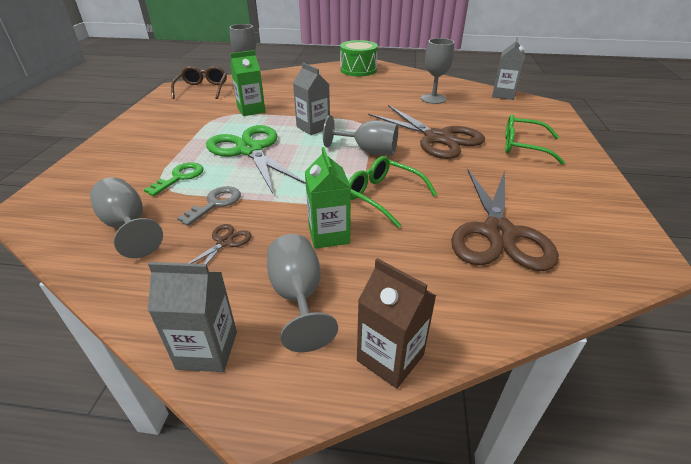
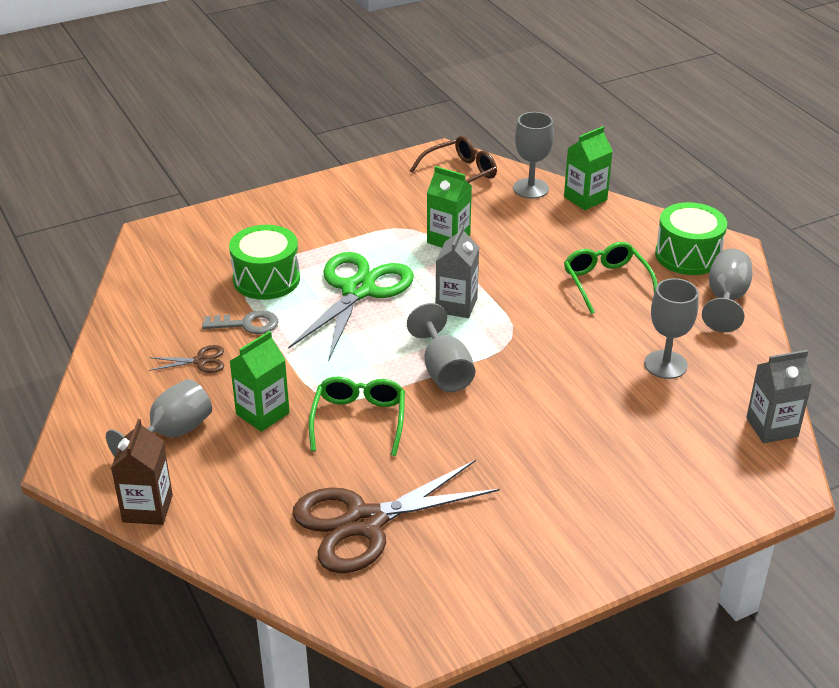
camera: 55 degrees right, 0 degrees up
grey goblet [90,177,163,258] -> grey goblet moved to [702,249,752,332]
green key [144,162,203,196] -> green drum [229,225,300,300]
grey carton [148,262,237,372] -> none
brown scissors [368,105,485,159] -> none
green glasses [505,114,565,165] -> green glasses moved to [564,242,657,314]
none -> green carton [564,126,613,210]

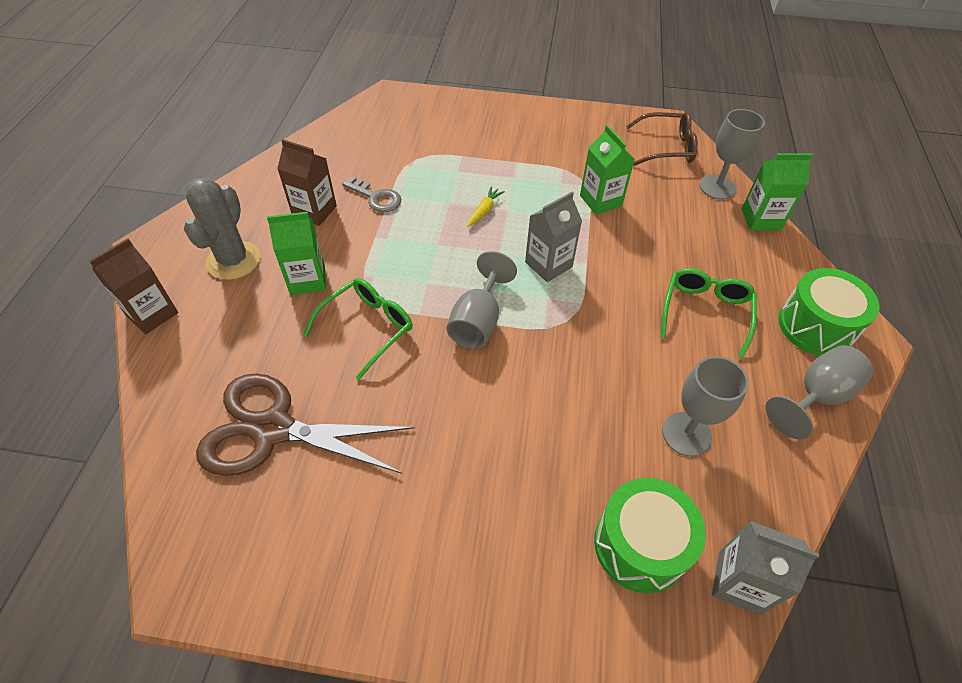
camera: 35 degrees right, 15 degrees up
grey goblet [106,379,212,457] -> grey cactus [184,177,260,280]
brown scissors [149,345,224,373] -> brown carton [277,139,337,226]
green drum [229,225,300,300] -> green drum moved to [594,478,706,593]
green scissors [288,252,414,361] -> yellow carrot [467,186,505,227]

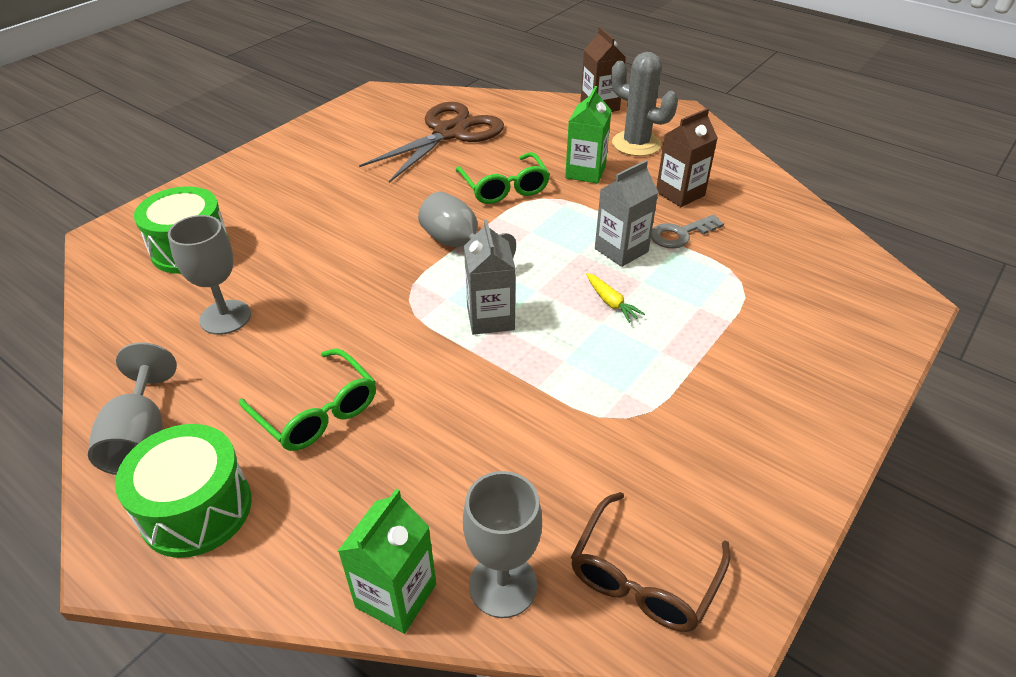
camera: 120 degrees right, 10 degrees down
green carton [580,125,635,215] -> none
grey carton [712,521,819,615] -> grey carton moved to [595,160,659,267]

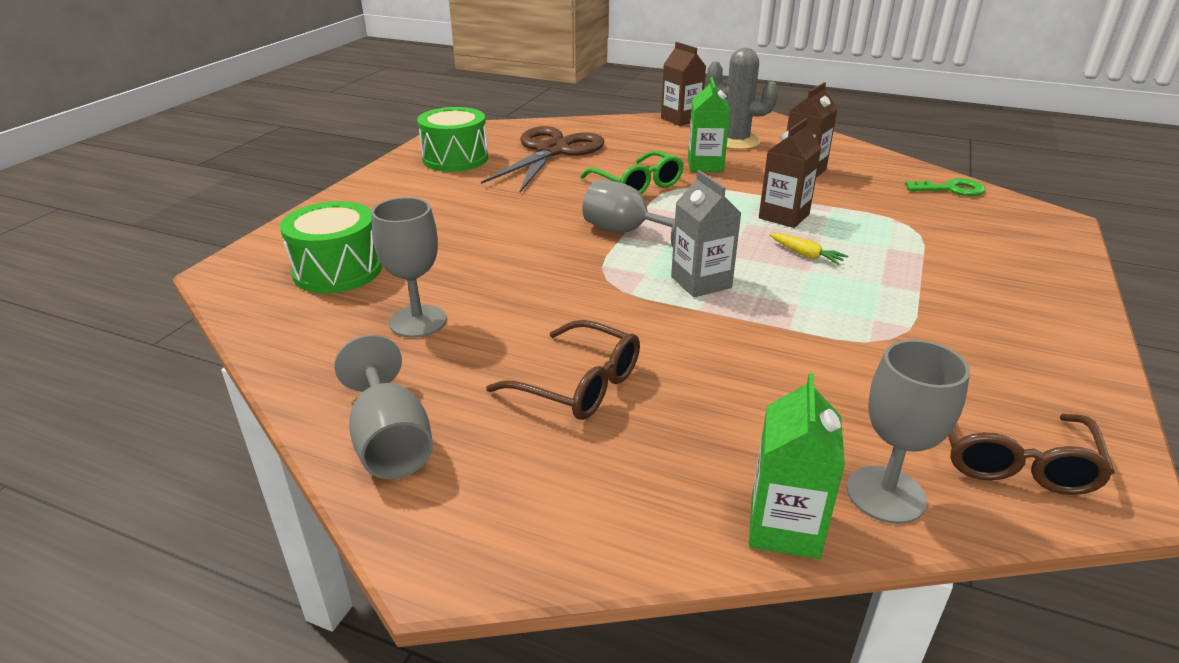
camera: 15 degrees left, 10 degrees down
green drum [115,424,252,558] -> green drum moved to [417,107,488,172]
green glasses [239,348,376,451] -> brown glasses [486,320,640,420]
grey carton [595,160,659,267] -> brown carton [759,118,821,228]
grey key [651,215,724,249] -> none
none -> green key [905,178,985,196]

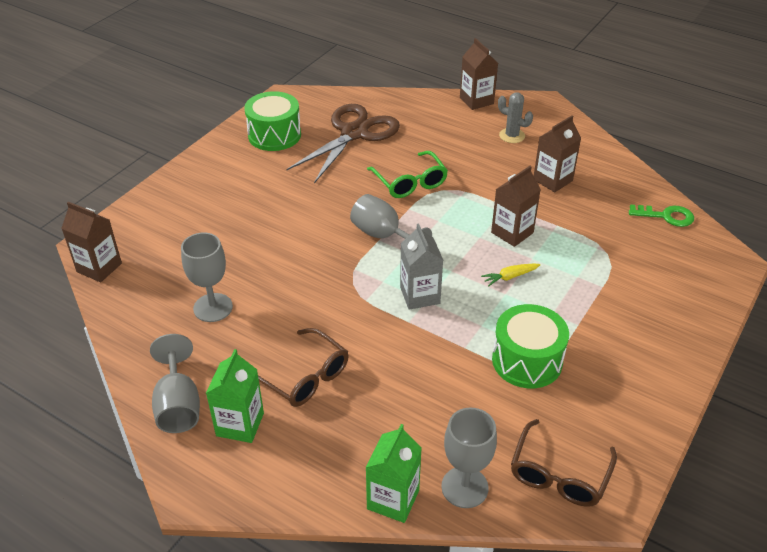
camera: 10 degrees right, 10 degrees up
green drum [280,201,382,293] -> green drum moved to [492,304,569,388]
green carton [688,77,730,172] -> green carton moved to [206,349,264,443]
grey cactus [707,48,778,150] -> grey cactus [498,92,533,143], size x0.63
yellow carrot [770,233,848,265] -> yellow carrot turned 105 degrees clockwise [481,264,541,287]
none -> brown carton [61,202,122,282]

